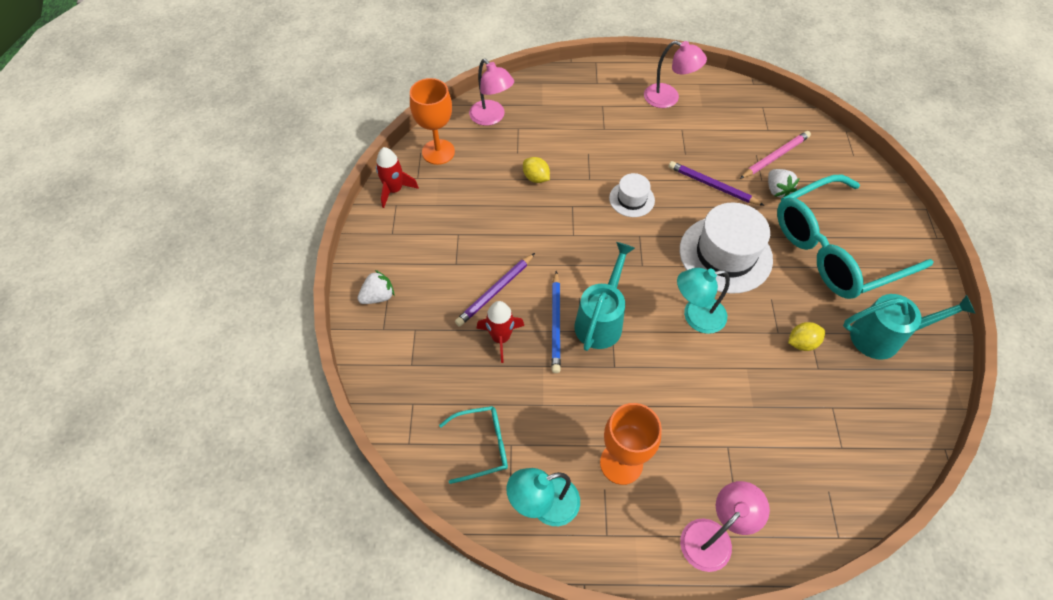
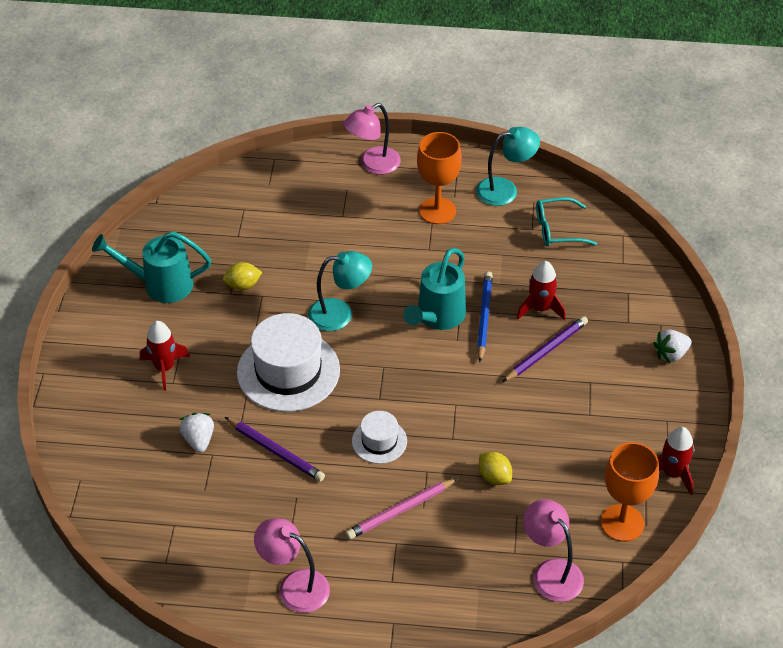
camera: 175 degrees left, 10 degrees down
pink pencil [740,131,811,179] -> pink pencil moved to [346,478,458,539]
turquoise glasses [777,175,933,299] -> red rocket [140,321,190,391]

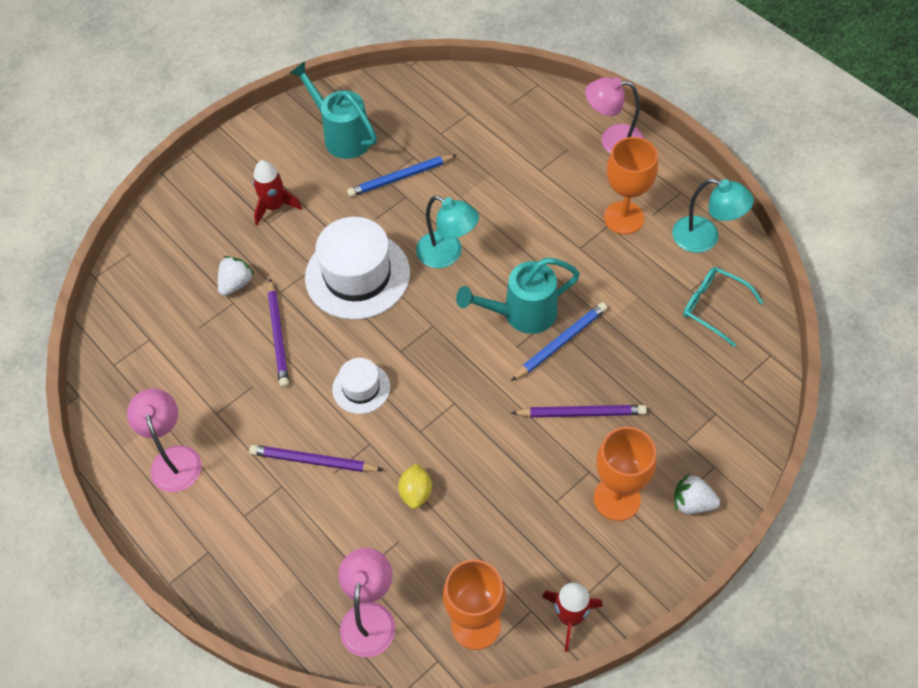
camera: 45 degrees right, 10 degrees up
yellow lemon [223,262,262,290] -> blue pencil [347,155,457,197]
pink pencil [346,478,458,539] -> purple pencil [249,445,383,472]
red rocket [517,261,566,320] -> none
none -> orange goblet [594,427,657,521]

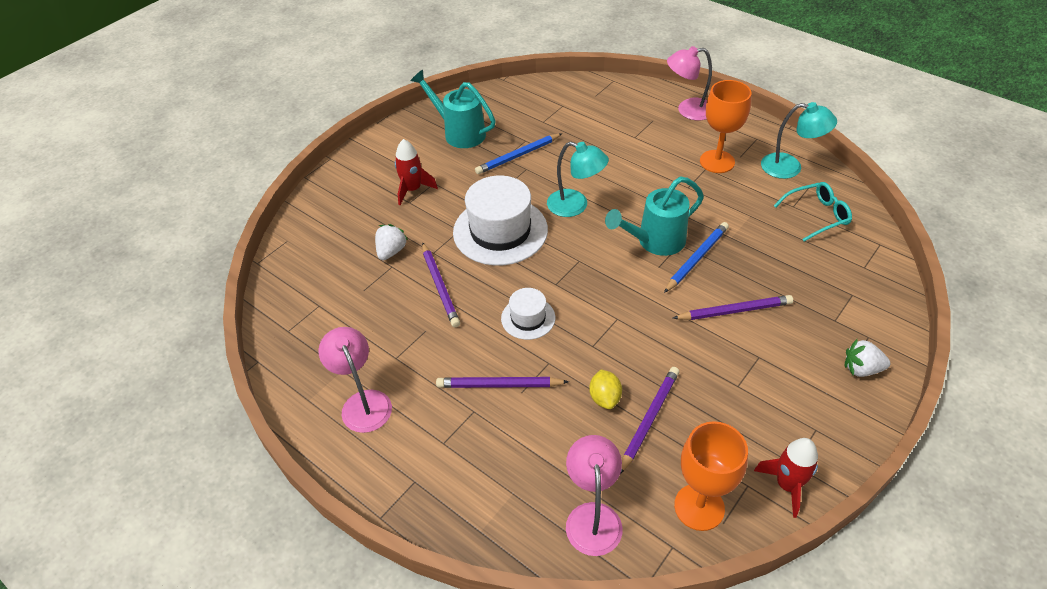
camera: 10 degrees left, 10 degrees down
orange goblet [594,427,657,521] -> none
turquoise glasses [683,267,763,347] -> turquoise glasses turned 135 degrees clockwise [774,182,852,242]
none -> purple pencil [620,367,679,474]

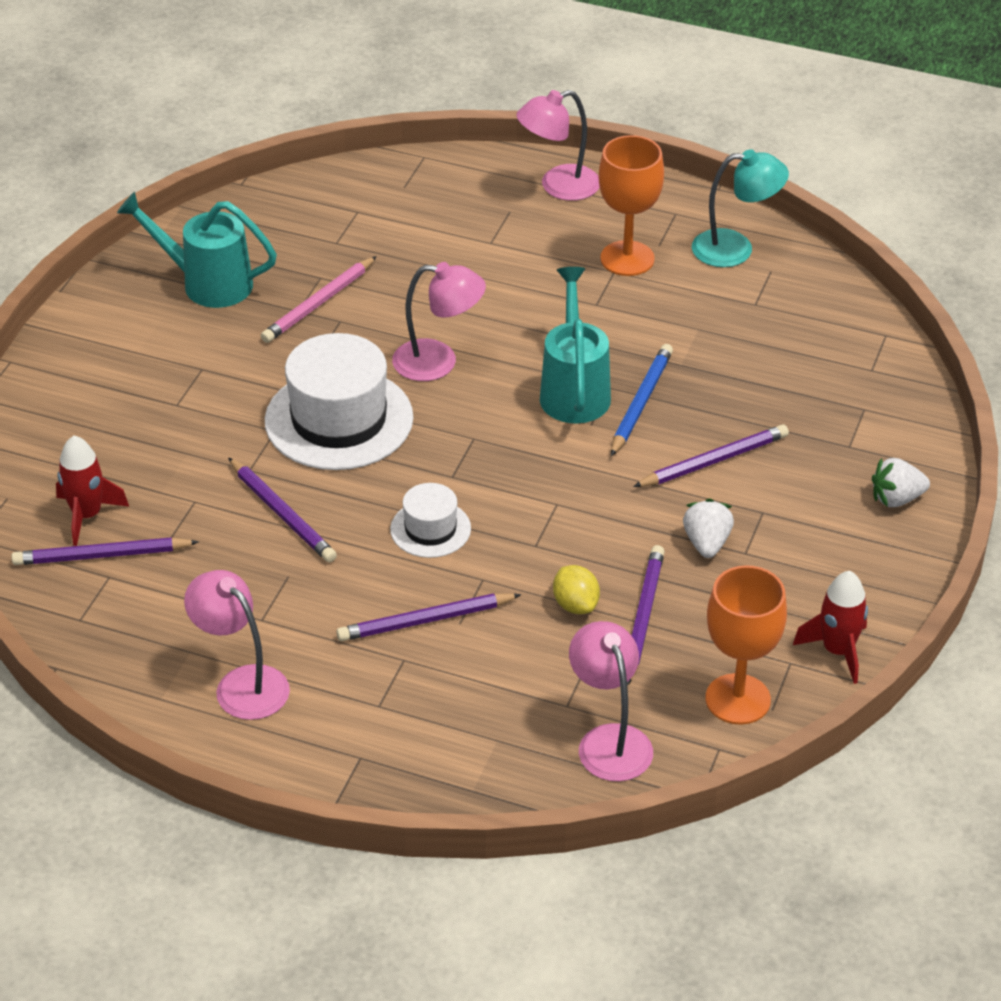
camera: 20 degrees left, 5 degrees down
white strawberry [375,224,408,260] -> white strawberry moved to [683,498,734,558]
red rocket [395,139,438,205] -> red rocket moved to [56,436,129,546]
blue pencil [475,133,562,174] -> pink pencil [261,256,377,343]
turquoise lamp [547,142,609,217] -> pink lamp [392,262,486,381]
turquoise watering can [605,177,704,256] -> turquoise watering can turned 135 degrees clockwise [540,267,611,424]
turquoise glasses [774,182,852,242] -> none
none -> purple pencil [11,537,199,565]

